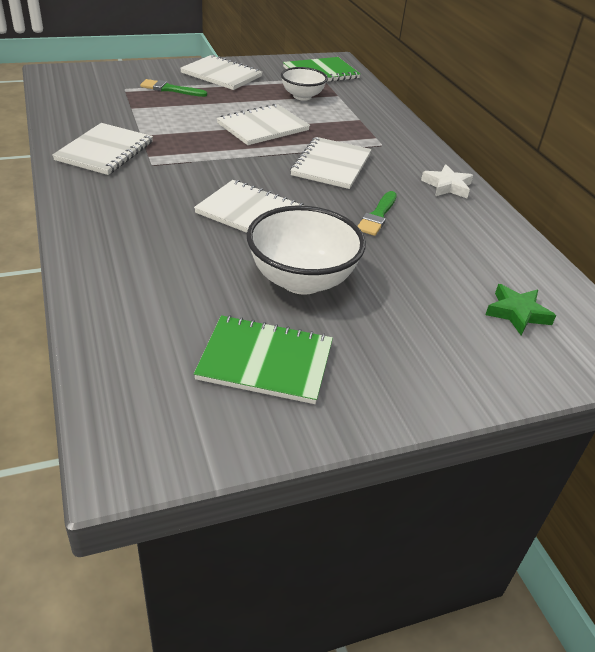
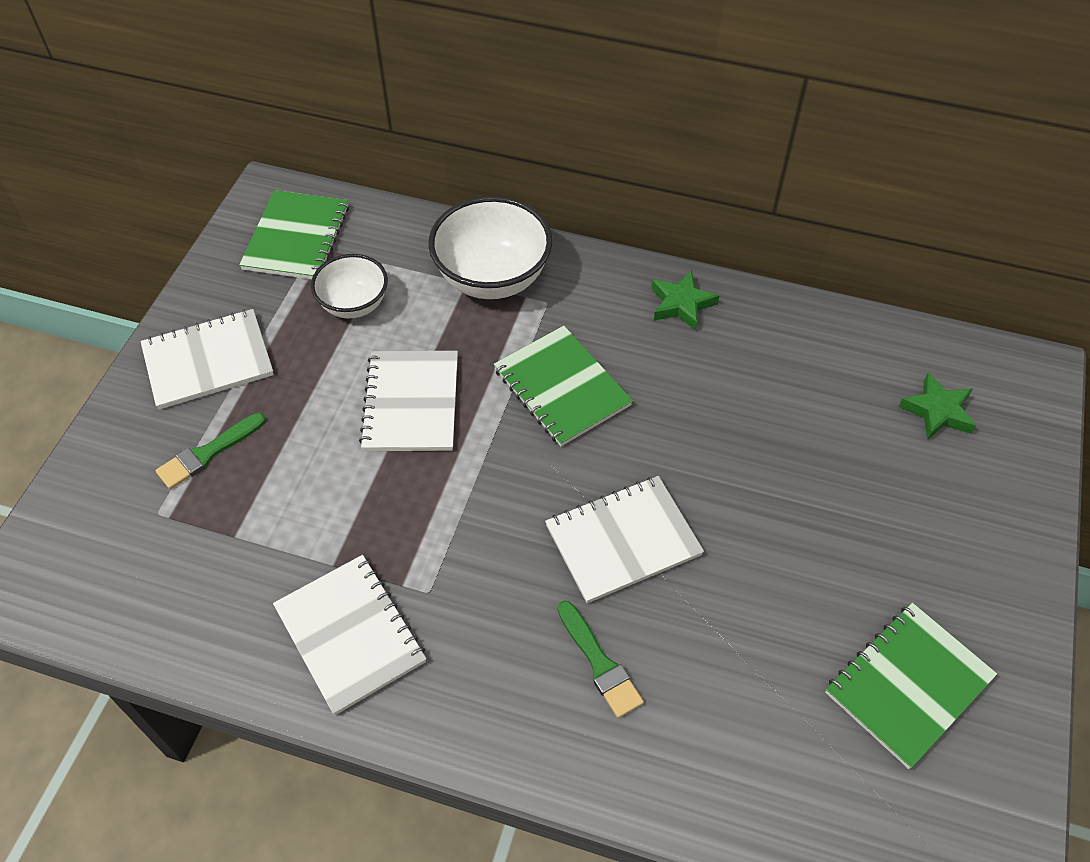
camera: 50 degrees left, 15 degrees up
white bowl [247,205,366,294] -> white bowl moved to [428,196,553,299]
white notebook [290,137,372,189] -> green notebook [493,326,633,446]
green brush [358,191,397,236] -> green brush moved to [558,600,644,718]
white star [421,165,473,198] -> green star [651,270,719,331]

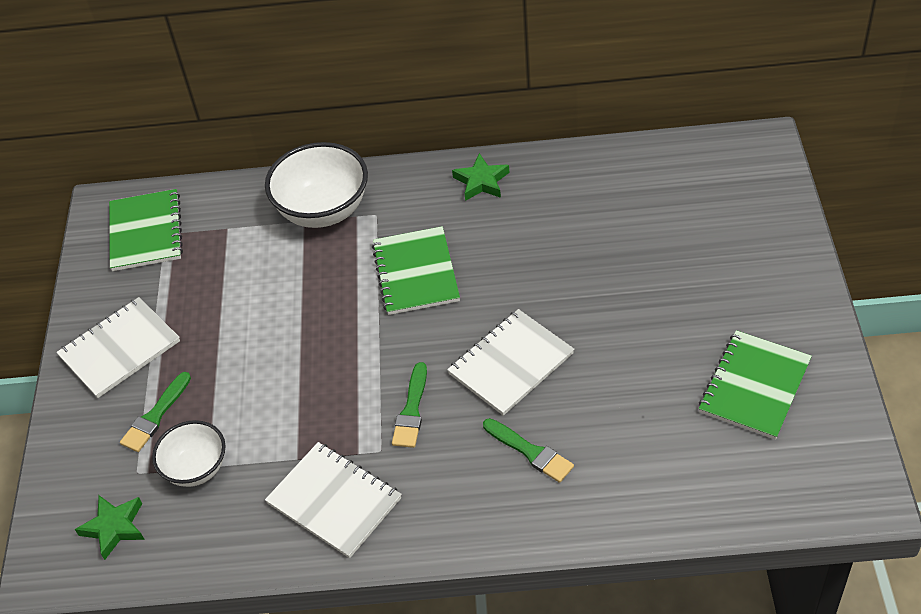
camera: 15 degrees left, 5 degrees down
white bowl [311,254,388,318] -> white bowl moved to [152,420,226,487]
white notebook [359,351,458,451] -> none
green notebook [493,326,633,446] -> green notebook turned 45 degrees clockwise [372,226,460,315]
green star [898,373,976,440] -> green star moved to [75,495,145,560]
none -> green brush [392,362,427,448]

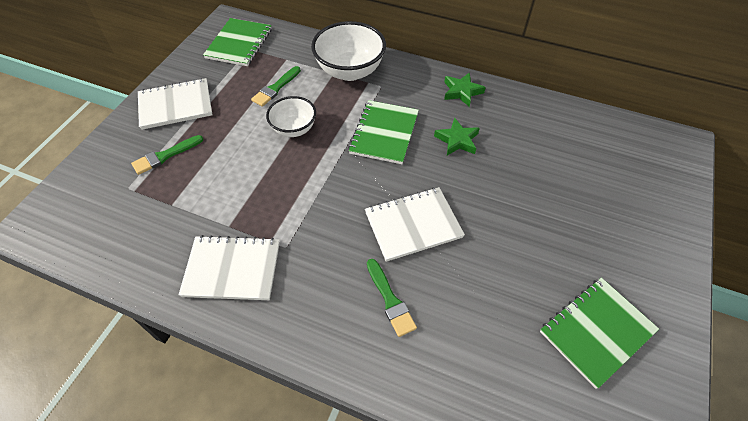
camera: 20 degrees right, 5 degrees up
green star [75,495,145,560] -> green star moved to [434,118,480,156]
white bowl [152,420,226,487] -> white bowl moved to [266,96,316,137]
white notebook [265,442,402,558] -> white notebook turned 60 degrees counterclockwise [178,235,280,300]
green brush [392,362,427,448] -> green brush moved to [251,66,301,107]

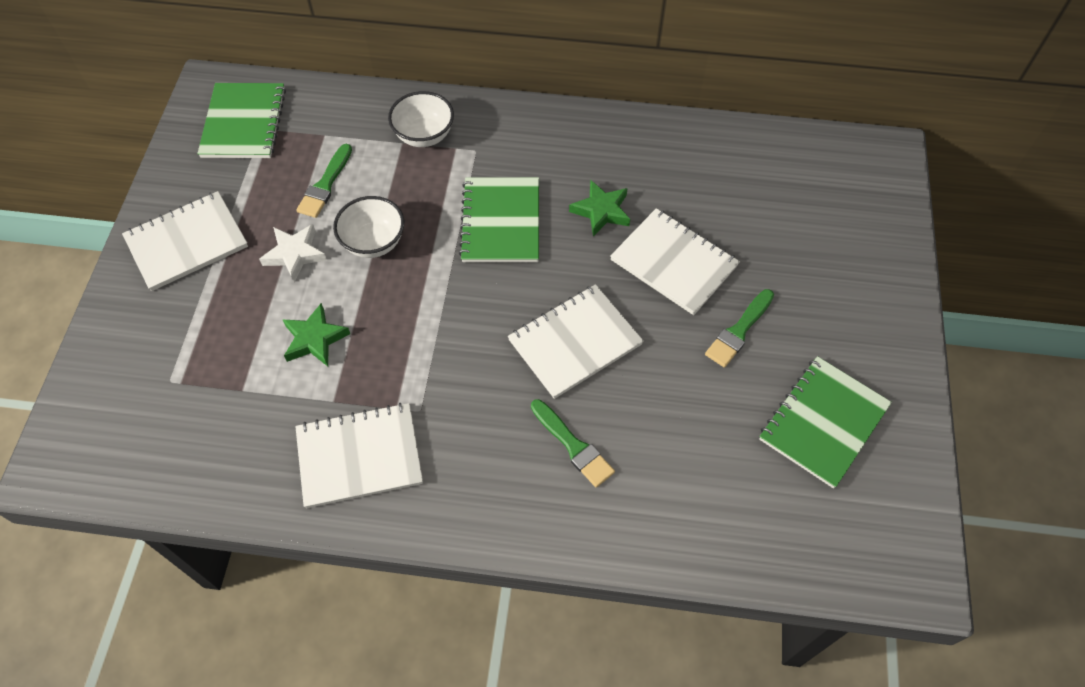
camera: 15 degrees left, 5 degrees up
green brush [131,135,203,175] -> green brush moved to [705,289,774,368]
white bowl [311,21,386,81] -> white bowl [388,91,454,147], size x0.62
green star [444,72,486,107] -> green star moved to [283,303,350,366]
none -> white star [259,224,327,282]
none -> white notebook [610,208,740,315]

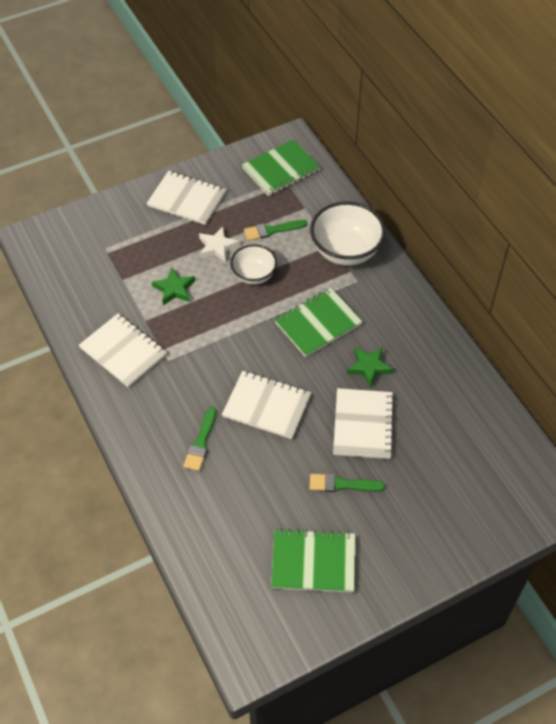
camera: 55 degrees right, 5 degrees down
white bowl [388,91,454,147] -> white bowl [310,201,386,266], size x1.62

